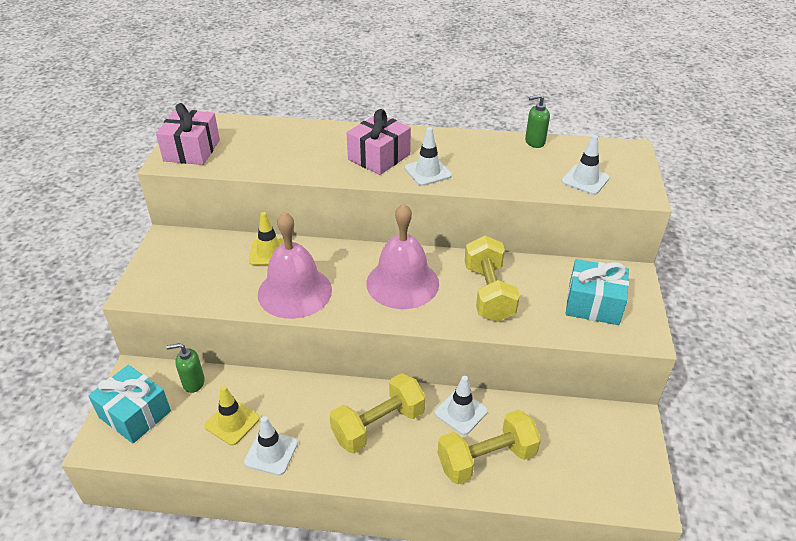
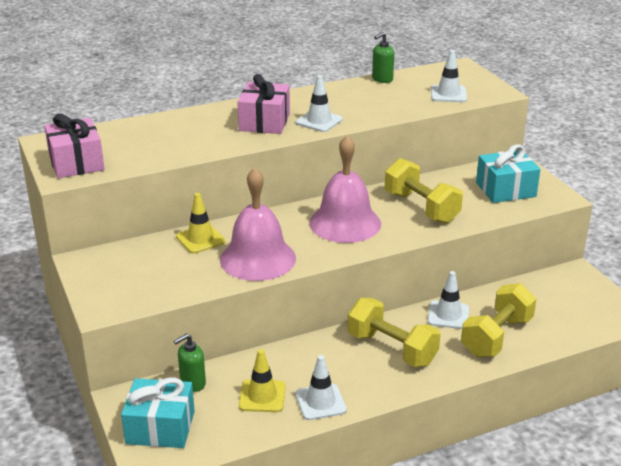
camera: 30 degrees left, 10 degrees down
yellow dumbbell [330,373,426,453] -> yellow dumbbell turned 75 degrees counterclockwise [348,298,441,367]

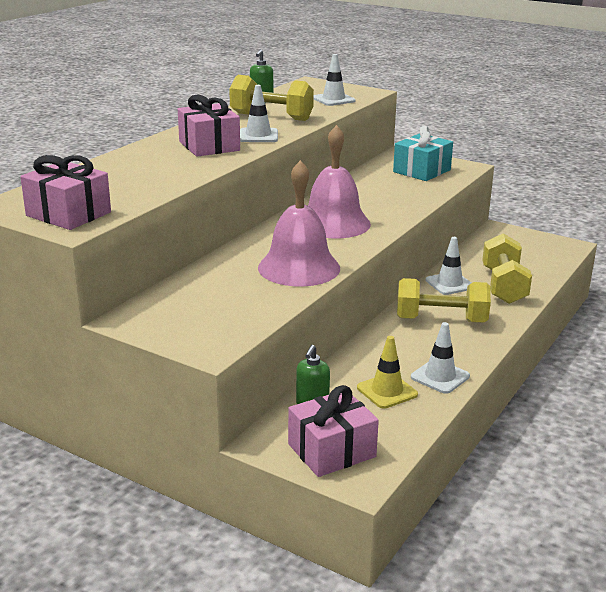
camera: 35 degrees left, 5 degrees down
turquoise gift [121,377,195,448] -> pink gift [288,385,379,477]
yellow traffic cone [176,193,226,254] -> none
yellow dumbbell [385,158,463,224] -> yellow dumbbell moved to [229,75,314,121]

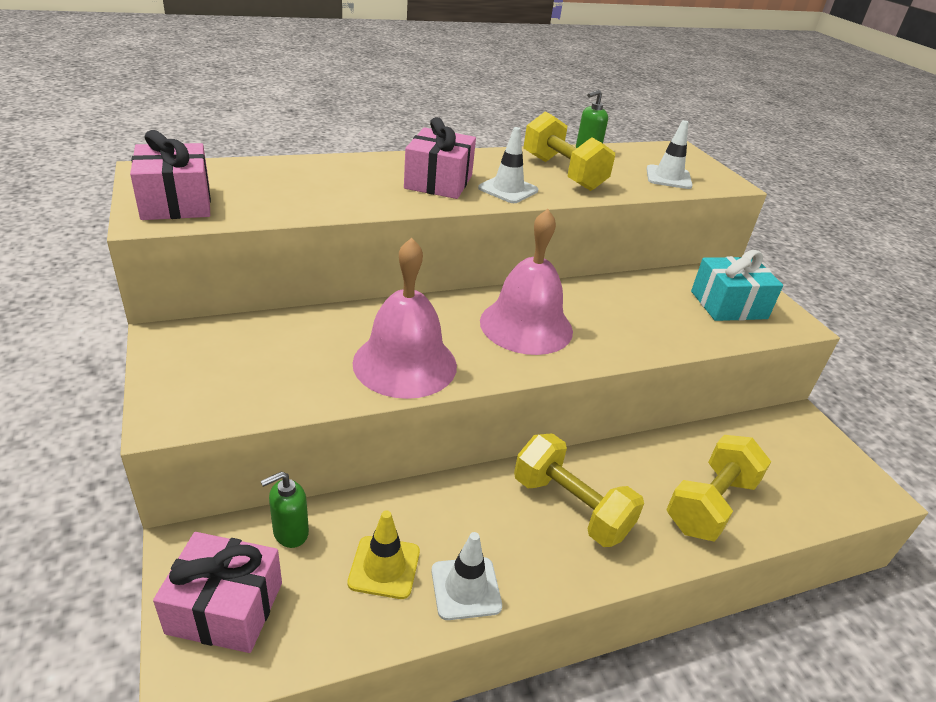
camera: 35 degrees right, 10 degrees up
white traffic cone [426,237,471,295] -> none

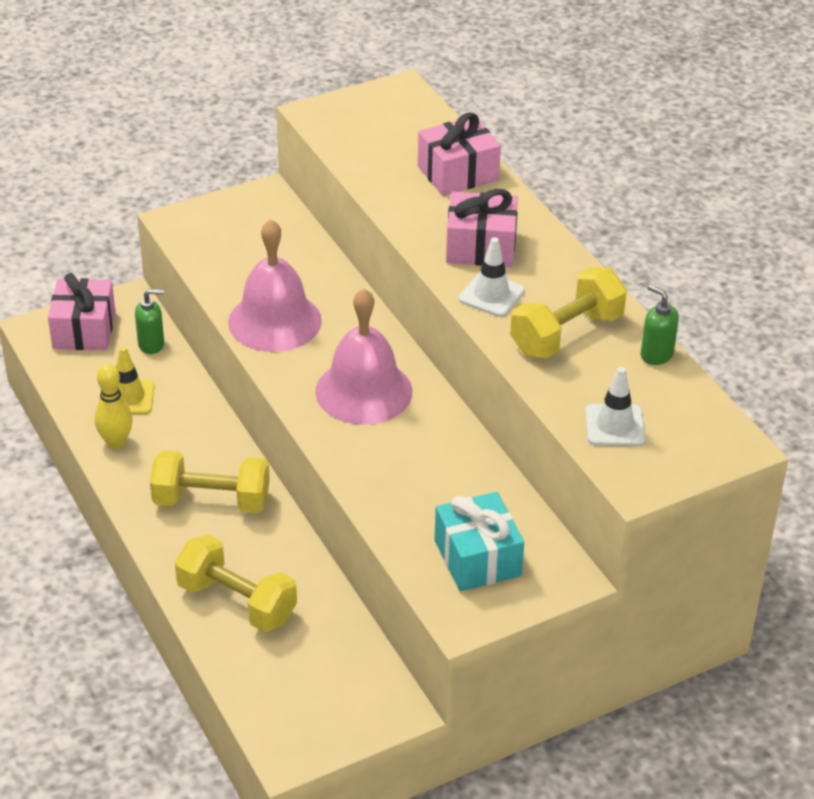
camera: 85 degrees right, 5 degrees up
pink gift [130,130,211,220] -> pink gift moved to [418,112,501,196]
green soap dispenser [261,471,309,548] -> green soap dispenser turned 120 degrees clockwise [135,289,164,354]
white traffic cone [431,532,502,620] -> yellow bowling pin [94,364,133,449]
yellow dumbbell [514,433,644,547] -> yellow dumbbell turned 60 degrees clockwise [150,450,270,513]

